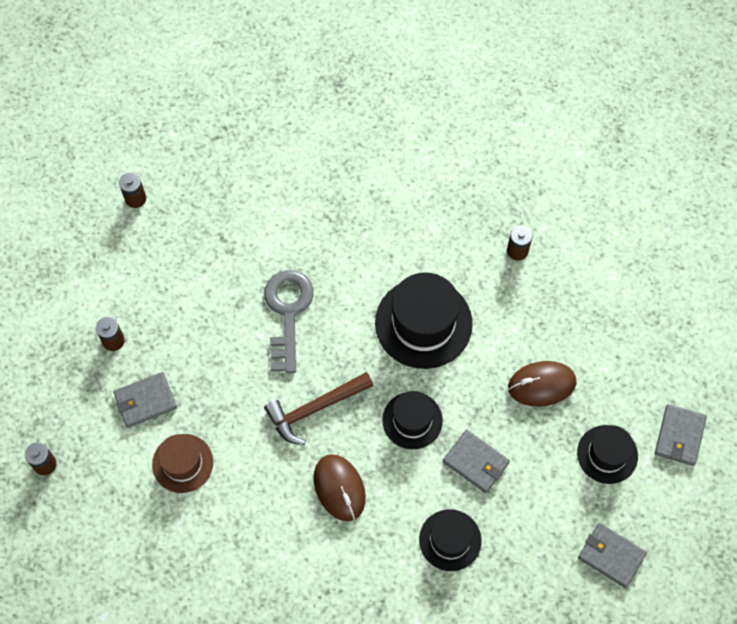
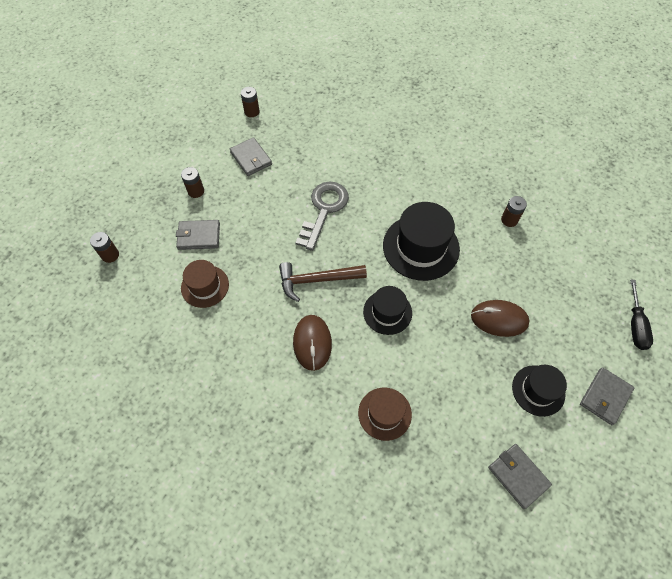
camera: 20 degrees right, 5 degrees down
black hat [419,509,482,571] -> brown hat [358,388,412,441]
grey wallet [443,429,510,493] -> grey wallet moved to [230,137,272,176]
none -> black screwdriver [630,280,653,350]

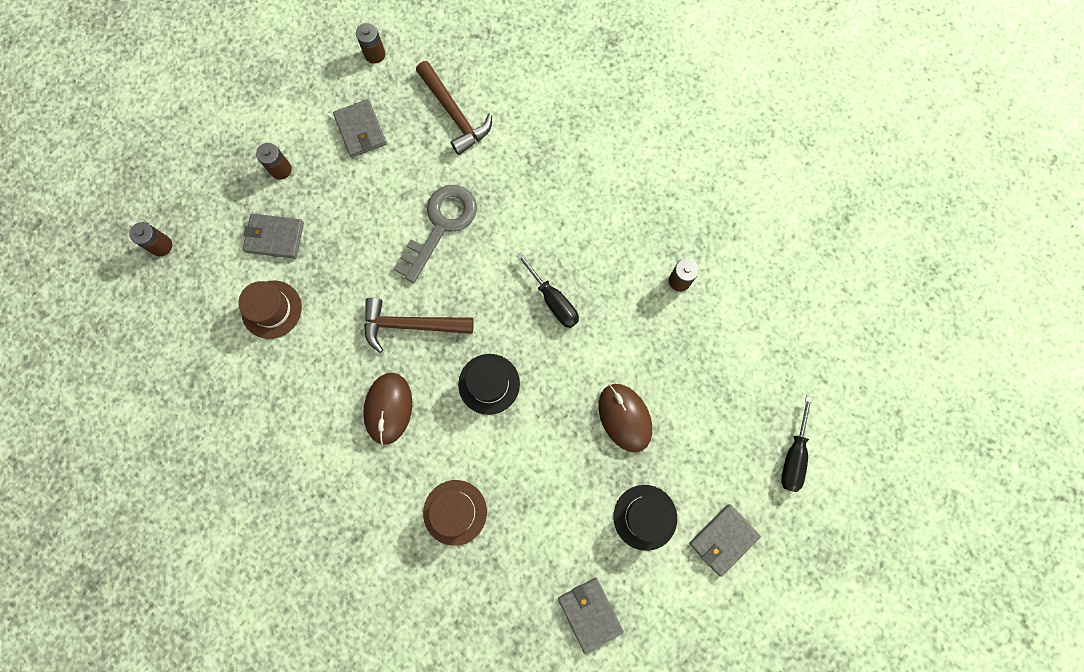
camera: 10 degrees right, 15 degrees up
black hat [383,202,460,281] -> black screwdriver [516,253,579,328]
brown mouse [471,300,529,337] -> brown mouse turned 45 degrees clockwise [599,384,652,452]
none -> brown hammer [416,61,492,155]

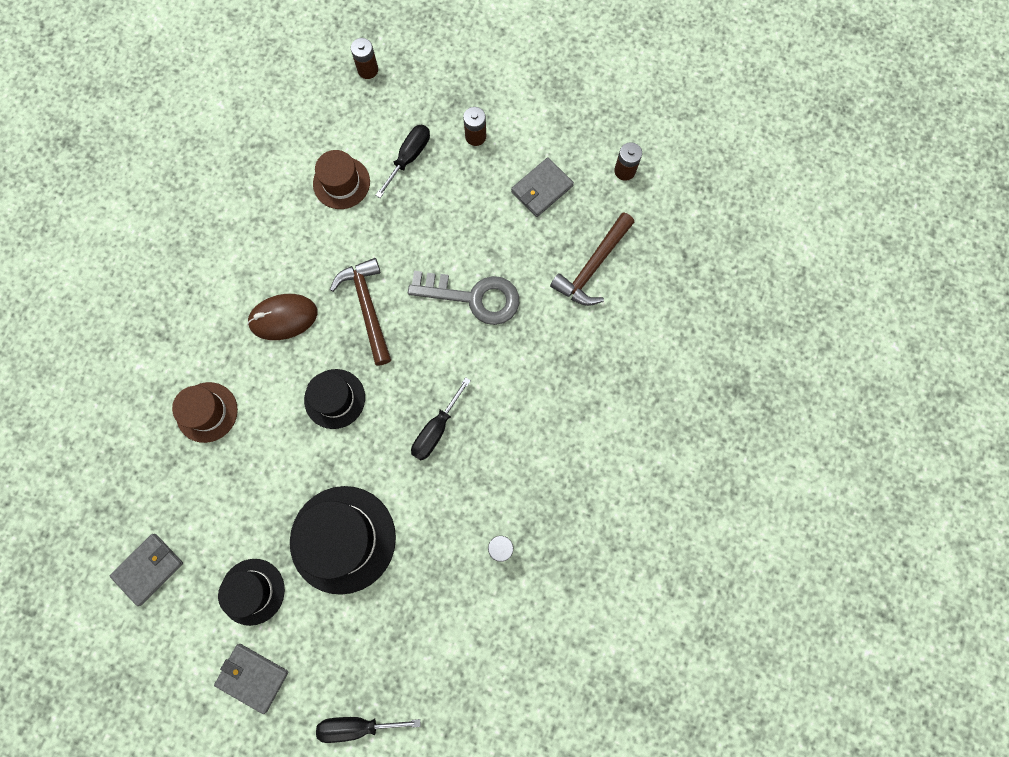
camera: 70 degrees right, 0 degrees up
grey wallet [243,213,304,259] -> black screwdriver [375,125,430,198]
brown mouse [599,384,652,452] -> black hat [290,486,396,595]

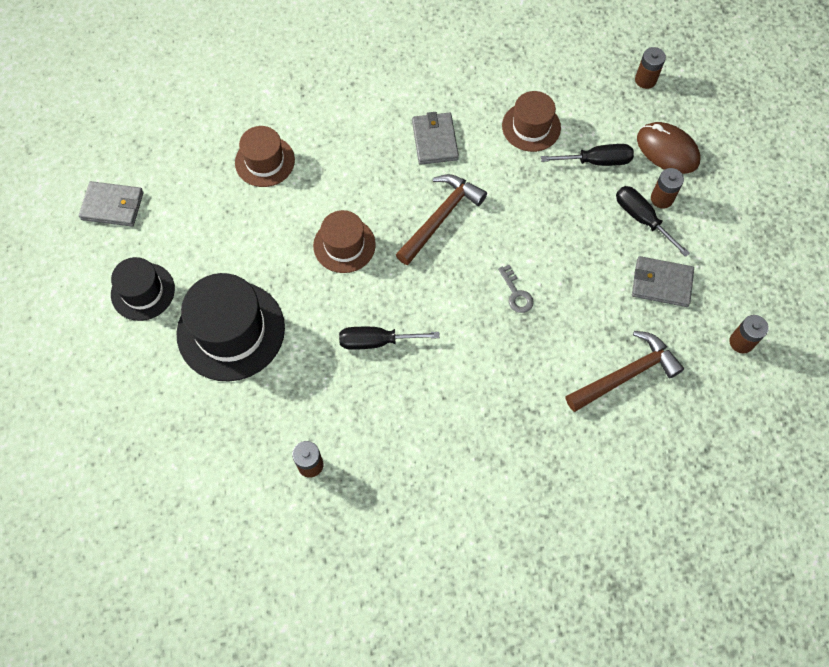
camera: 55 degrees right, 10 degrees down
grey wallet [214,644,288,714] -> grey wallet moved to [412,112,459,165]
brown mouse [247,294,317,340] -> brown mouse moved to [637,122,701,174]
black hat [304,369,365,429] -> brown hat [313,210,376,273]
black screwdriver [316,717,421,743] -> black screwdriver moved to [616,186,690,257]
grey key [408,271,519,325] -> grey key [498,265,534,313], size x0.45
brown hammer [550,212,634,306] -> brown hammer turned 150 degrees clockwise [566,331,684,412]

